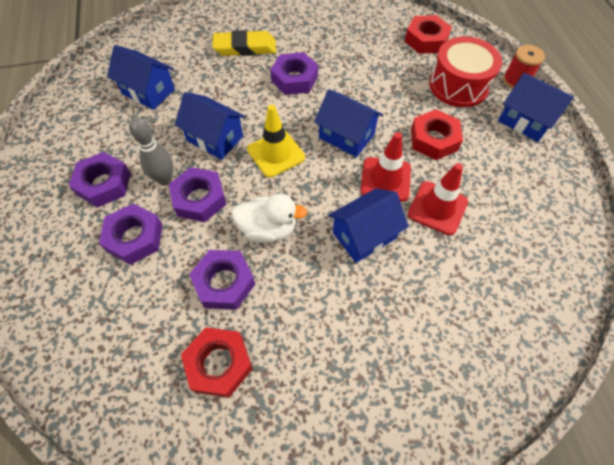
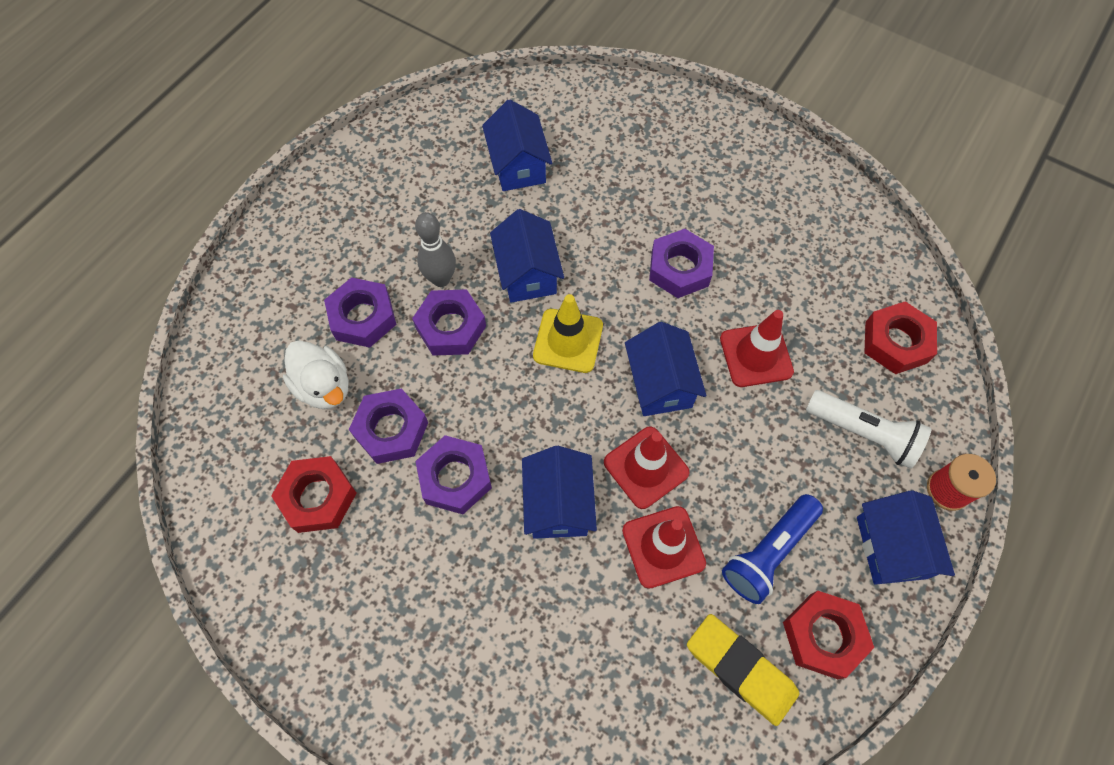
camera: 45 degrees right, 5 degrees up
purple nut [69,152,131,208] -> purple nut moved to [415,435,492,514]
yellow eraser [212,30,276,56] -> yellow eraser moved to [687,614,799,726]
white duck [232,194,308,243] -> white duck moved to [283,340,348,409]
blue house [328,188,409,263] -> blue house turned 75 degrees clockwise [522,446,597,539]
red nut [411,109,463,160] -> red nut moved to [783,591,874,679]
red drum [429,37,502,107] -> white flashlight [806,390,931,469]
none -> red traffic cone [720,310,794,387]
none -> blue flashlight [722,494,823,604]

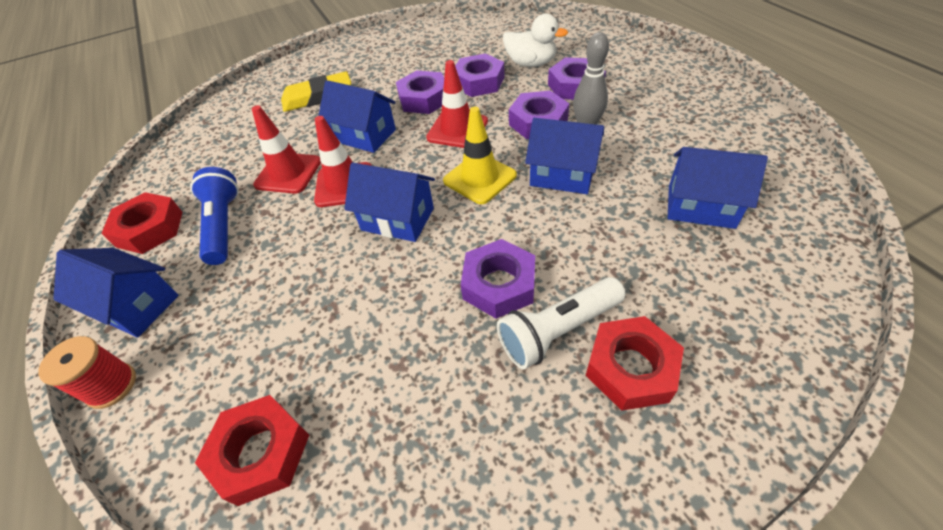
camera: 125 degrees right, 15 degrees down
red nut [271,456,357,533] -> red nut moved to [586,316,684,411]
white duck [283,340,348,409] -> white duck turned 150 degrees counterclockwise [503,14,568,67]
yellow eraser [687,614,799,726] -> yellow eraser moved to [281,71,351,112]
red traffic cone [720,310,794,387] -> red traffic cone moved to [426,60,488,148]
white flashlight [806,390,931,469] -> white flashlight moved to [497,277,625,369]

